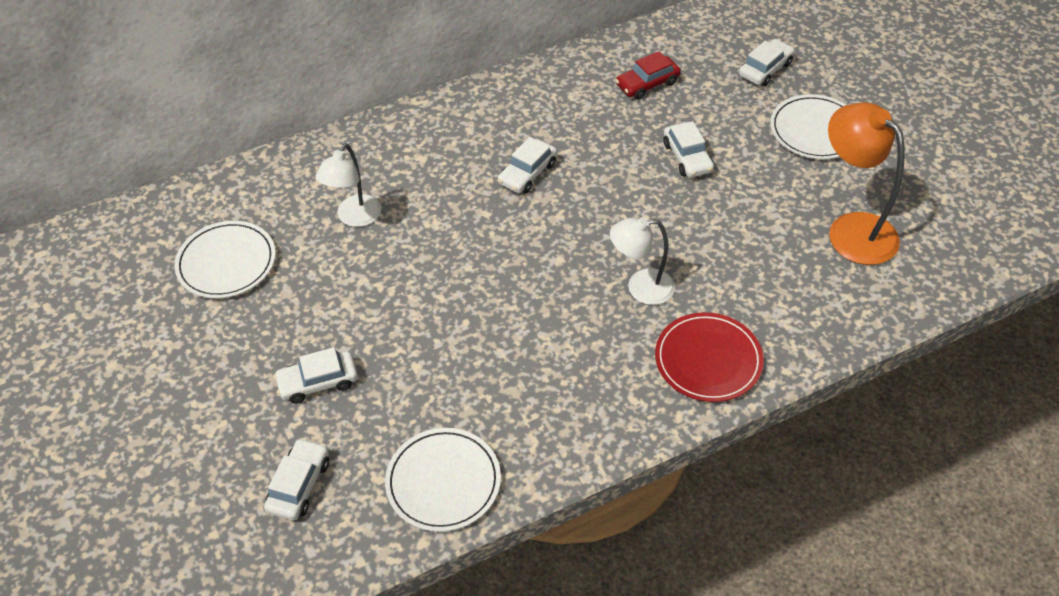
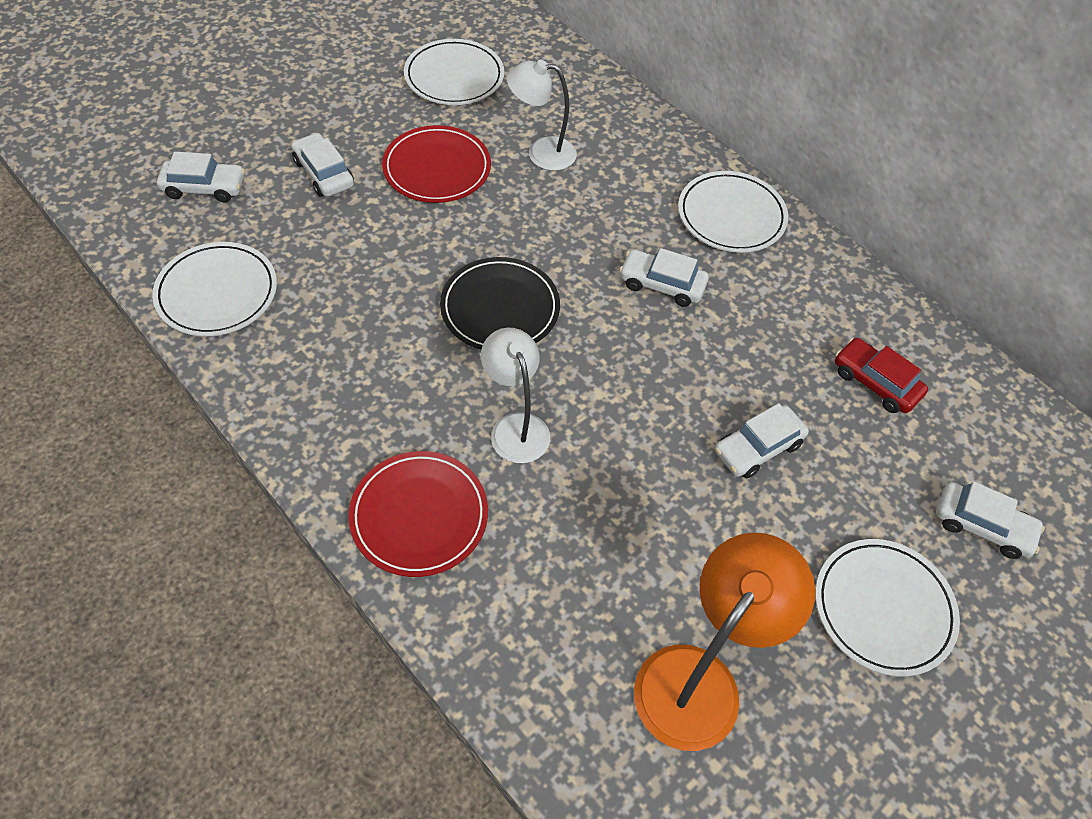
camera: 70 degrees right, 5 degrees up
none -> red plate [382,125,491,203]
none -> black plate [440,257,560,350]
none -> white plate [678,171,788,253]

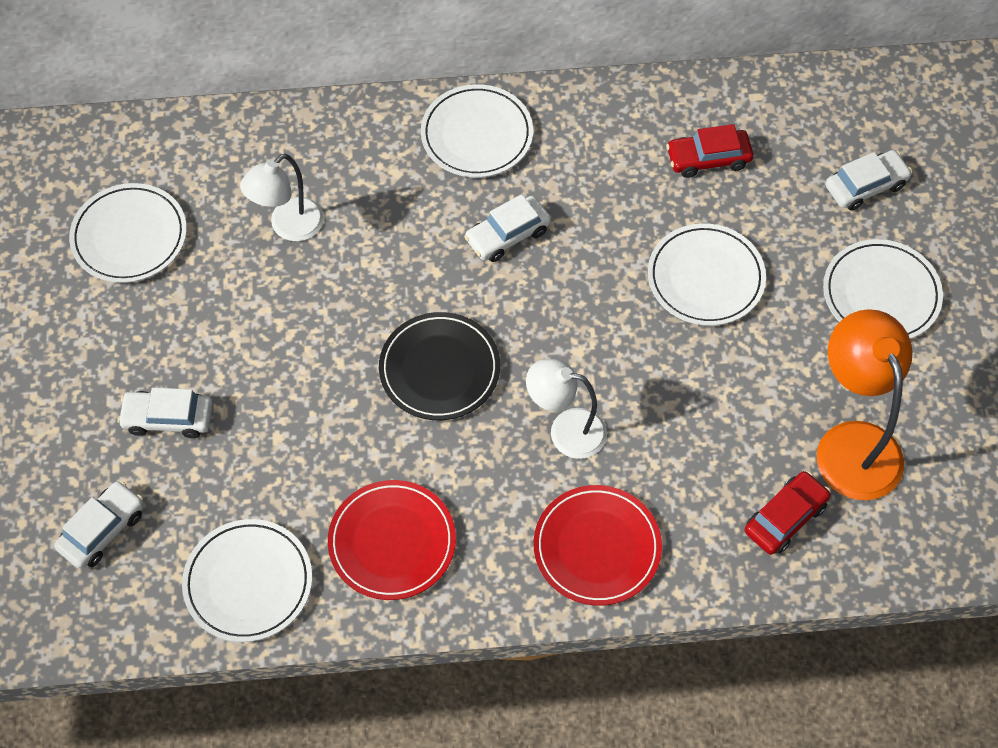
camera: 50 degrees left, 5 degrees up
red plate [382,125,491,203] -> red plate moved to [328,480,456,600]
white car [715,403,809,478] -> white plate [648,223,766,326]
none -> red car [745,471,831,555]

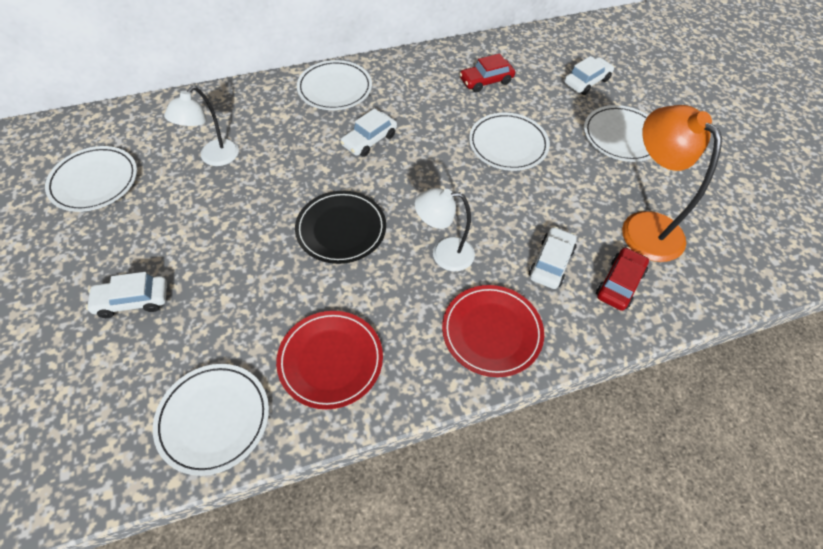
camera: 15 degrees left, 5 degrees down
white car [54,481,144,569] -> white car moved to [529,227,577,289]

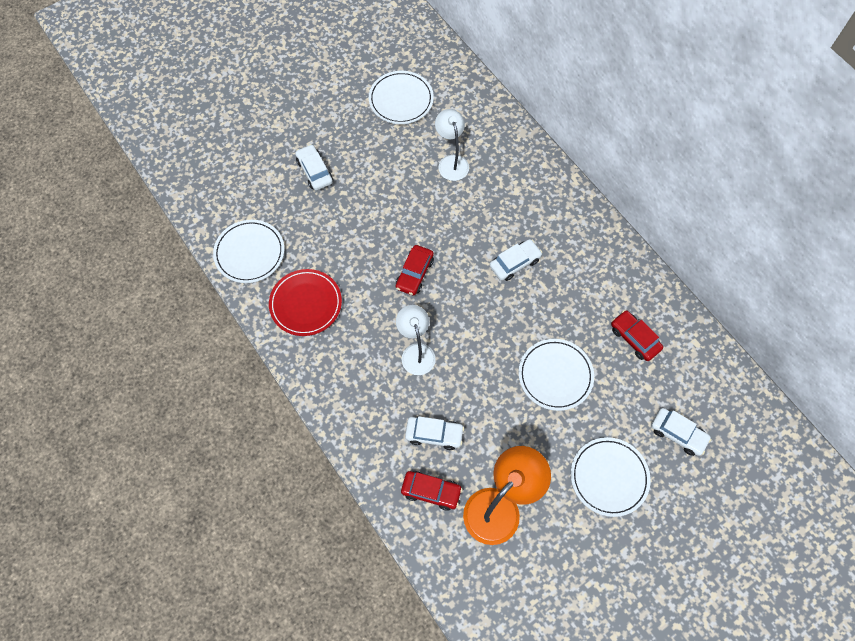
camera: 75 degrees right, 10 degrees up
white lamp [164,86,239,166] -> white lamp turned 60 degrees clockwise [435,109,469,181]
black plate [295,191,386,264] -> red car [396,245,434,295]
white plate [297,60,372,110] -> none
white car [340,108,397,157] -> white car turned 120 degrees clockwise [490,239,542,281]
red plate [442,285,544,377] -> none

